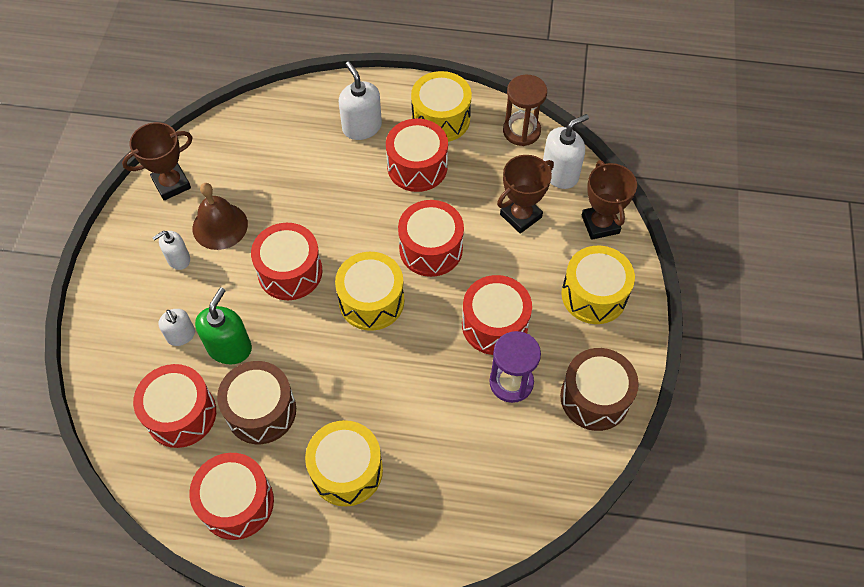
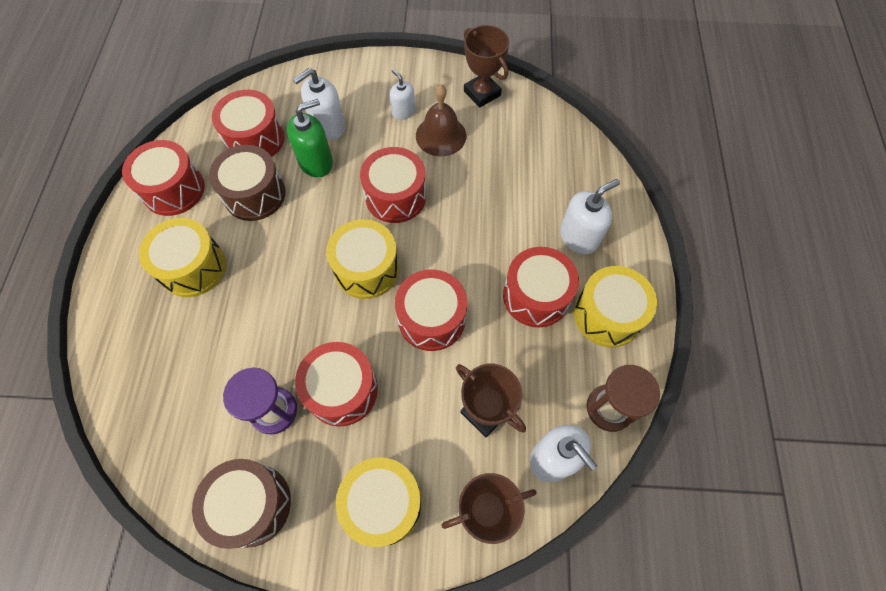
camera: 85 degrees right, 5 degrees up
white soap dispenser [158,309,195,346] -> white soap dispenser [293,68,345,140], size x1.58
green soap dispenser [195,287,252,364] -> green soap dispenser turned 45 degrees counterclockwise [287,99,333,177]

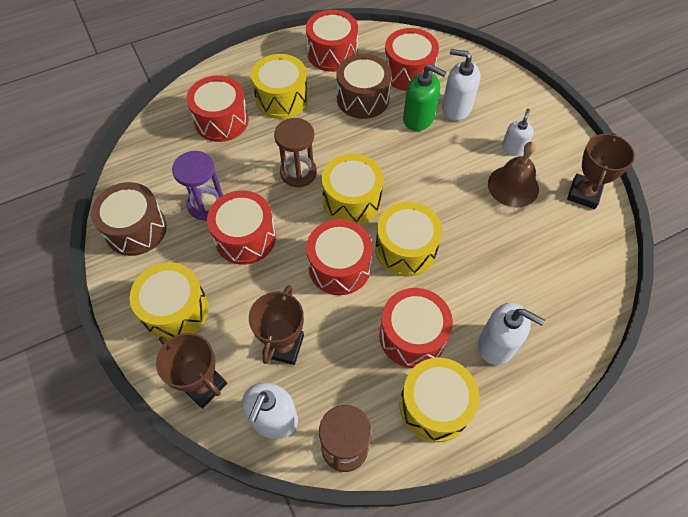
camera: 60 degrees right, 5 degrees down
red drum [360,147,426,223] -> red drum moved to [187,75,249,142]
none -> brown hourglass [274,118,317,187]
none -> yellow drum [375,202,442,277]

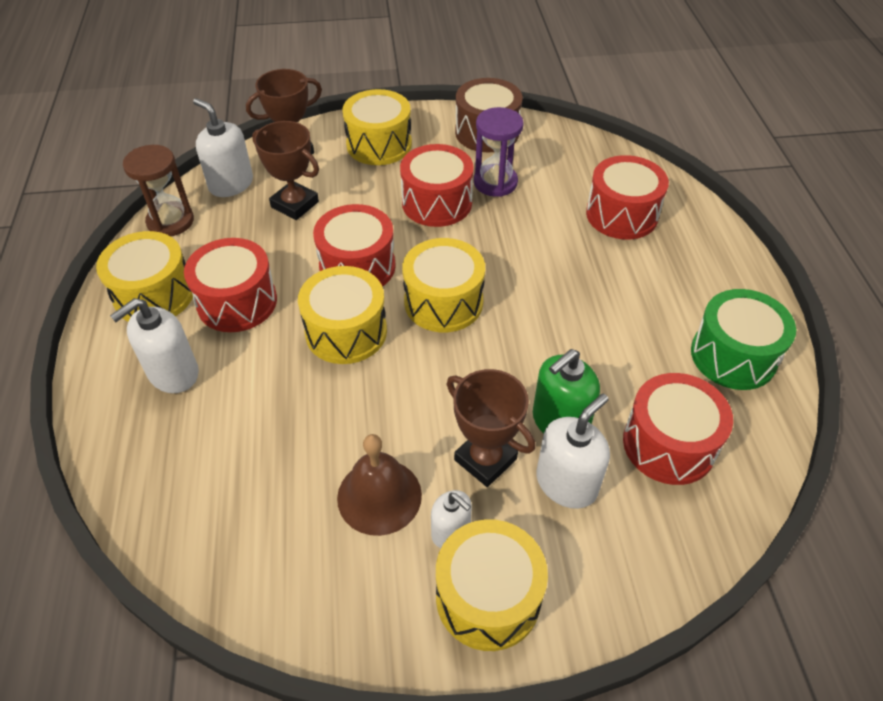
camera: 110 degrees right, 10 degrees down
yellow drum [251,54,308,119] -> yellow drum moved to [436,519,548,651]
brown hourglass [274,118,317,187] -> none
red drum [306,10,358,72] -> green drum [691,289,796,390]
brown drum [337,54,392,119] -> none
brown trophy [567,133,635,209] -> brown trophy moved to [446,369,535,487]

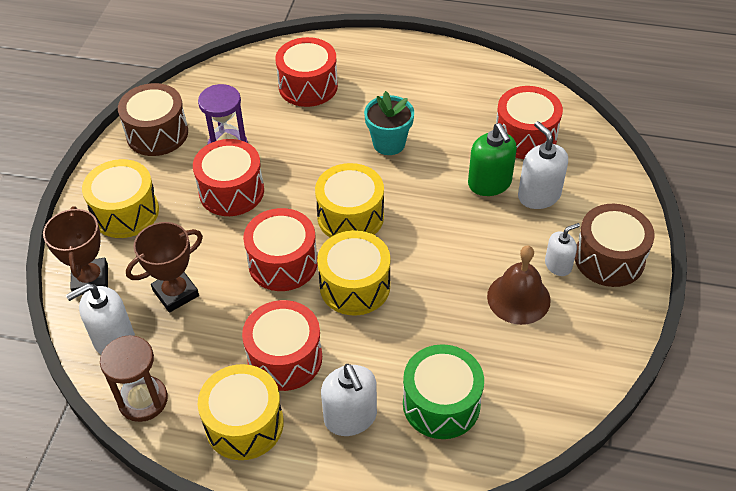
camera: 70 degrees left, 0 degrees up
yellow drum [436,519,548,651] -> brown drum [575,204,655,287]
brown trophy [446,369,535,487] -> none
green drum [691,289,796,390] -> green drum moved to [403,344,484,439]
none -> turquoise flower pot [364,91,414,155]

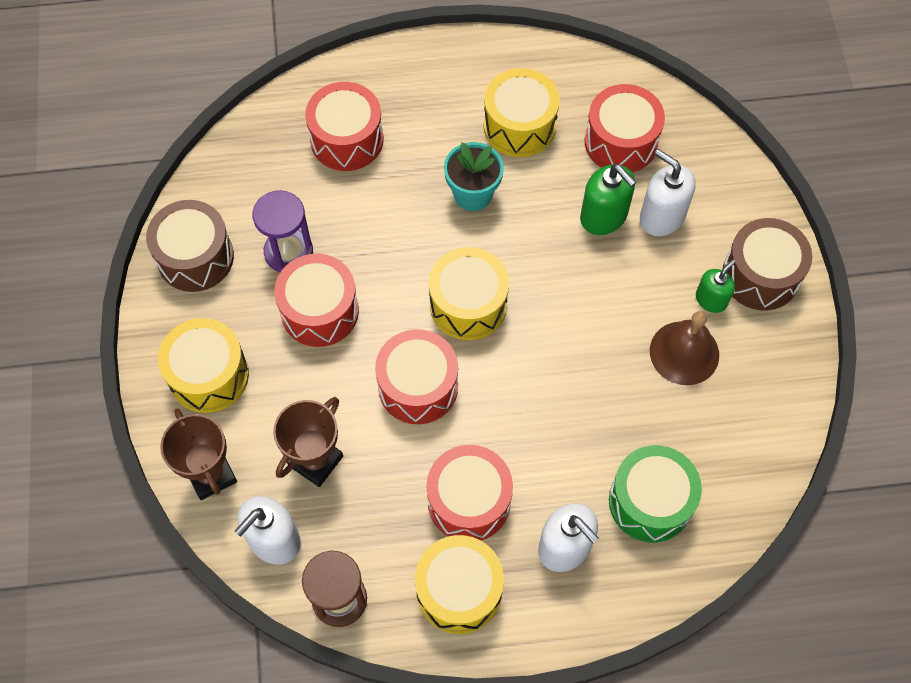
camera: 20 degrees left, 15 degrees up
yellow drum [317,230,391,315] -> yellow drum moved to [483,68,560,157]
white soap dispenser [545,223,580,276] -> green soap dispenser [696,259,735,313]

